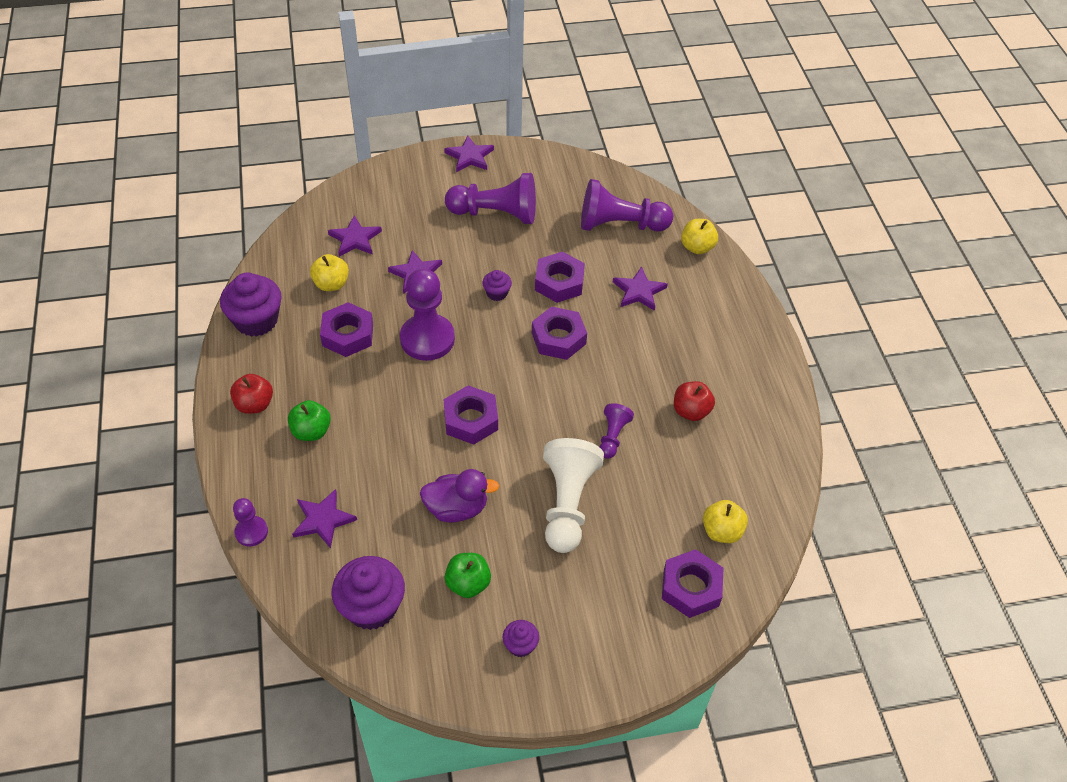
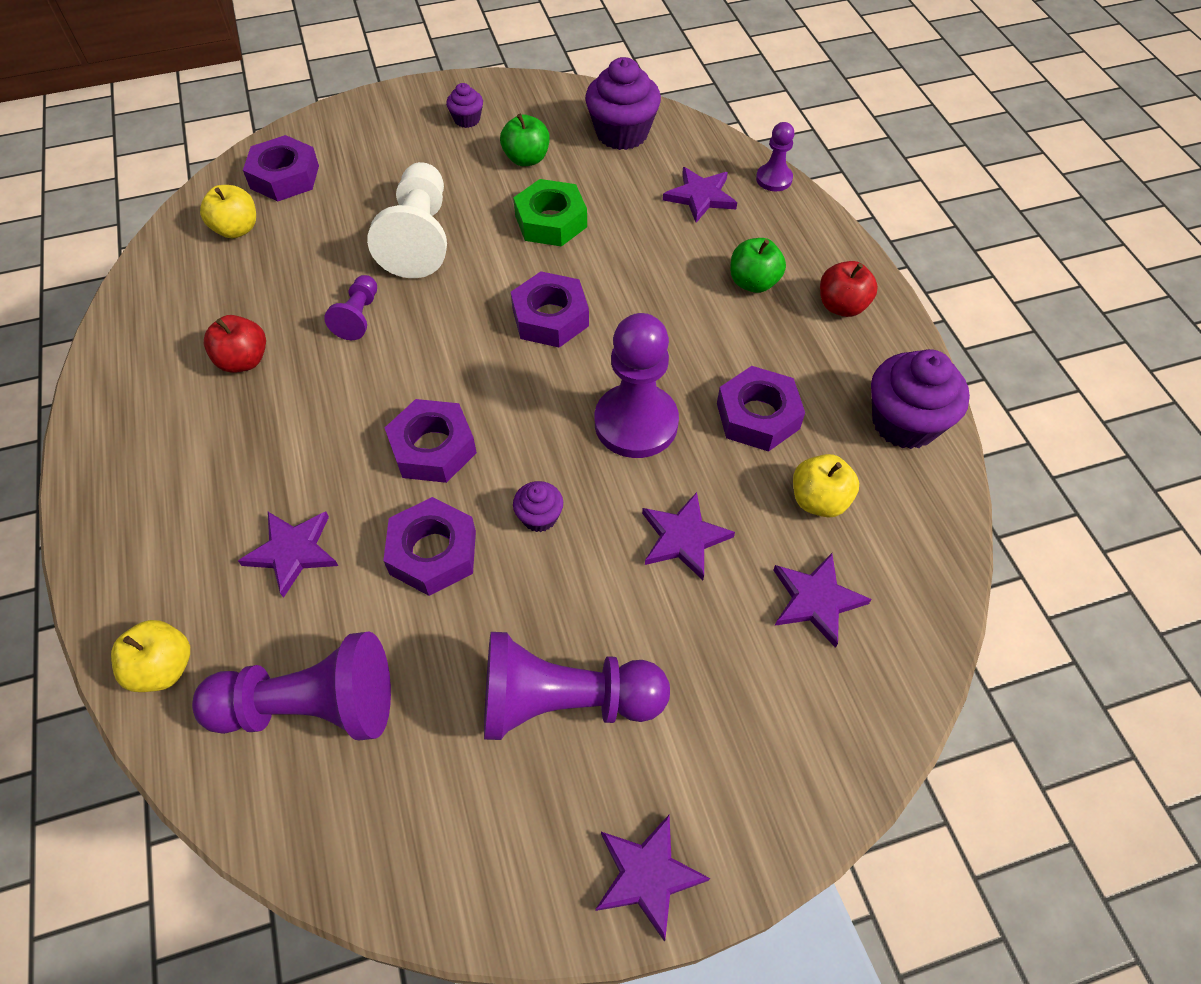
camera: 175 degrees right, 5 degrees up
purple duck [420,469,499,523] -> green nut [513,179,587,247]

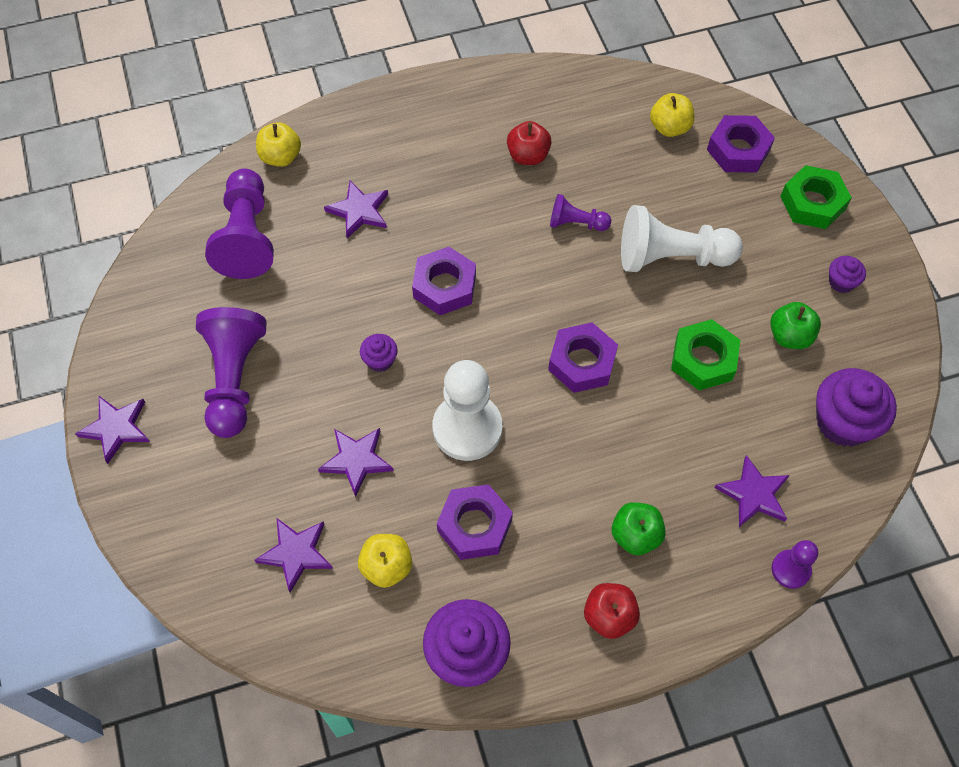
camera: 90 degrees right, 5 degrees up
purple nut [383,497,476,596] -> none
purple pawn [595,313,679,458] -> white pawn [432,360,503,461]
none -> green nut [780,165,852,229]

